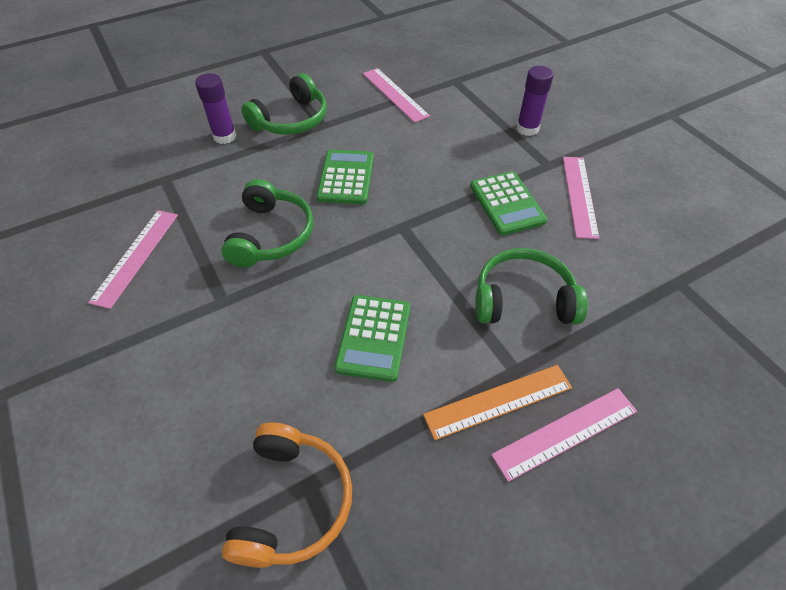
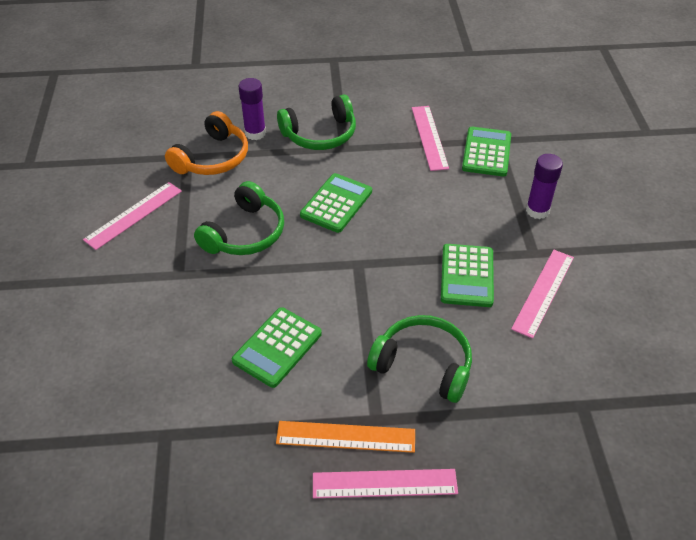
camera: 25 degrees right, 5 degrees down
orange headphones [222,422,352,568] -> orange headphones moved to [165,111,248,175]
none -> green calculator [462,127,511,177]

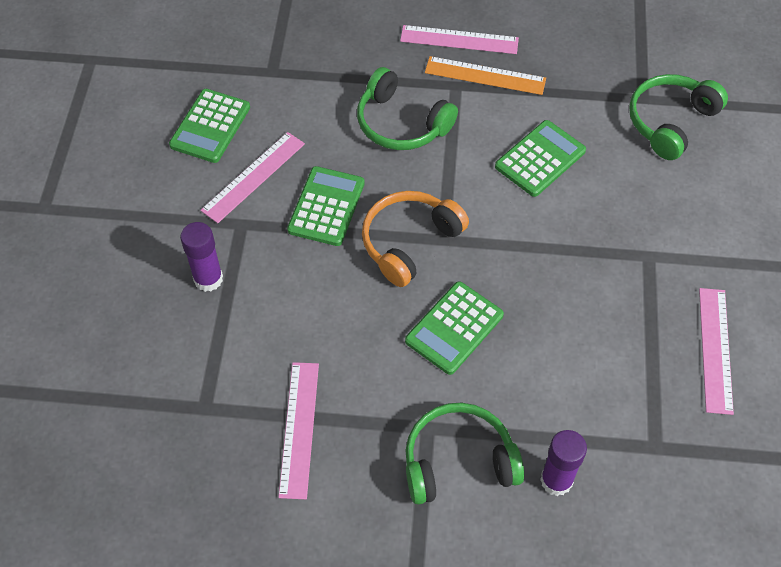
camera: 170 degrees left, 10 degrees up
pink ruler [83,182,182,250] -> pink ruler turned 45 degrees counterclockwise [699,288,734,415]
orange headphones [165,111,248,175] -> orange headphones moved to [362,191,469,287]
green headphones [194,181,284,255] -> green headphones moved to [629,74,728,160]
green calculator [462,127,511,177] -> green calculator moved to [169,89,250,163]

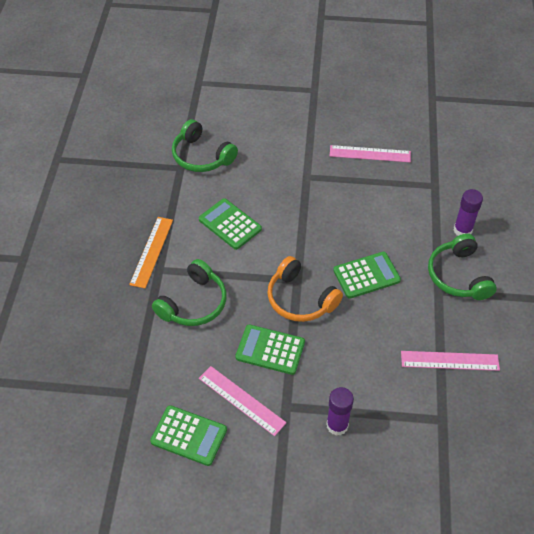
camera: 90 degrees left, 5 degrees down
pink ruler [400,25,519,54] -> none
green calculator [405,281,504,375] -> green calculator turned 60 degrees counterclockwise [333,252,401,299]

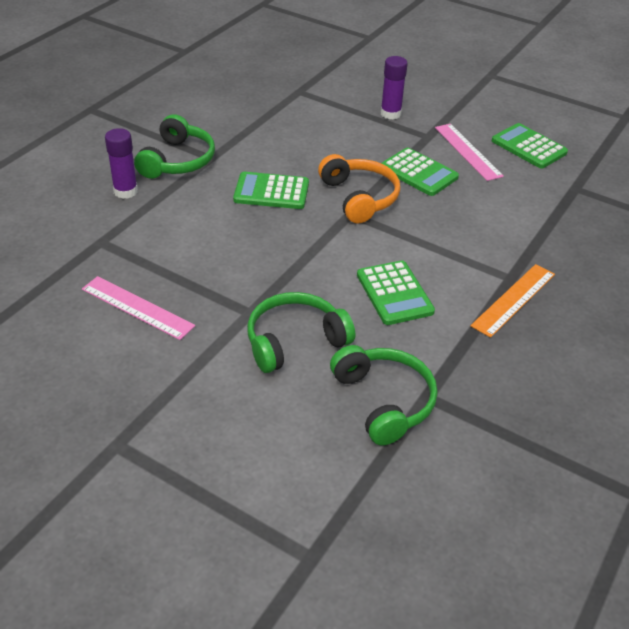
camera: 155 degrees left, 10 degrees down
green headphones [152,259,227,326] -> green headphones moved to [247,292,355,373]
pink ruler [401,351,500,371] -> none

